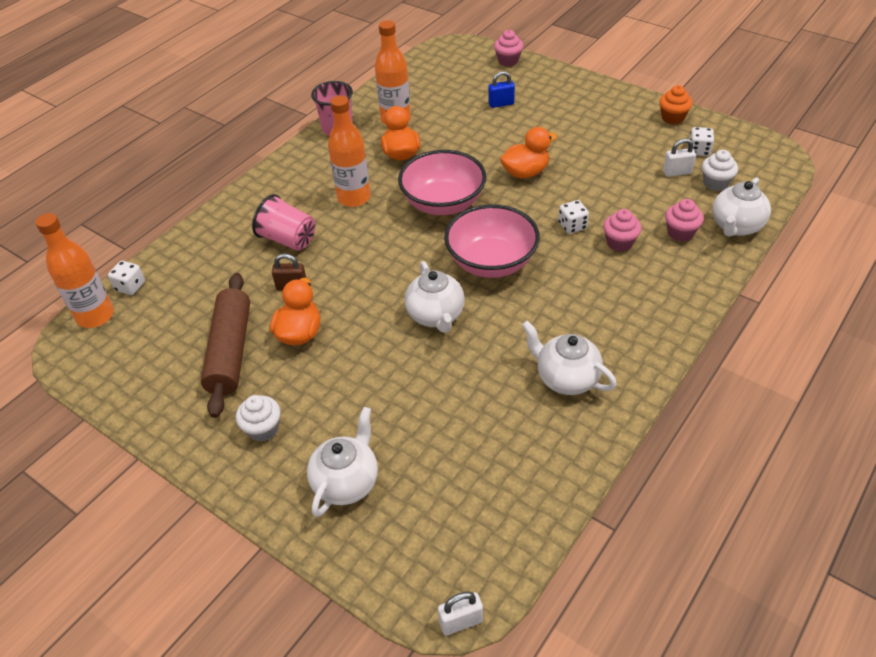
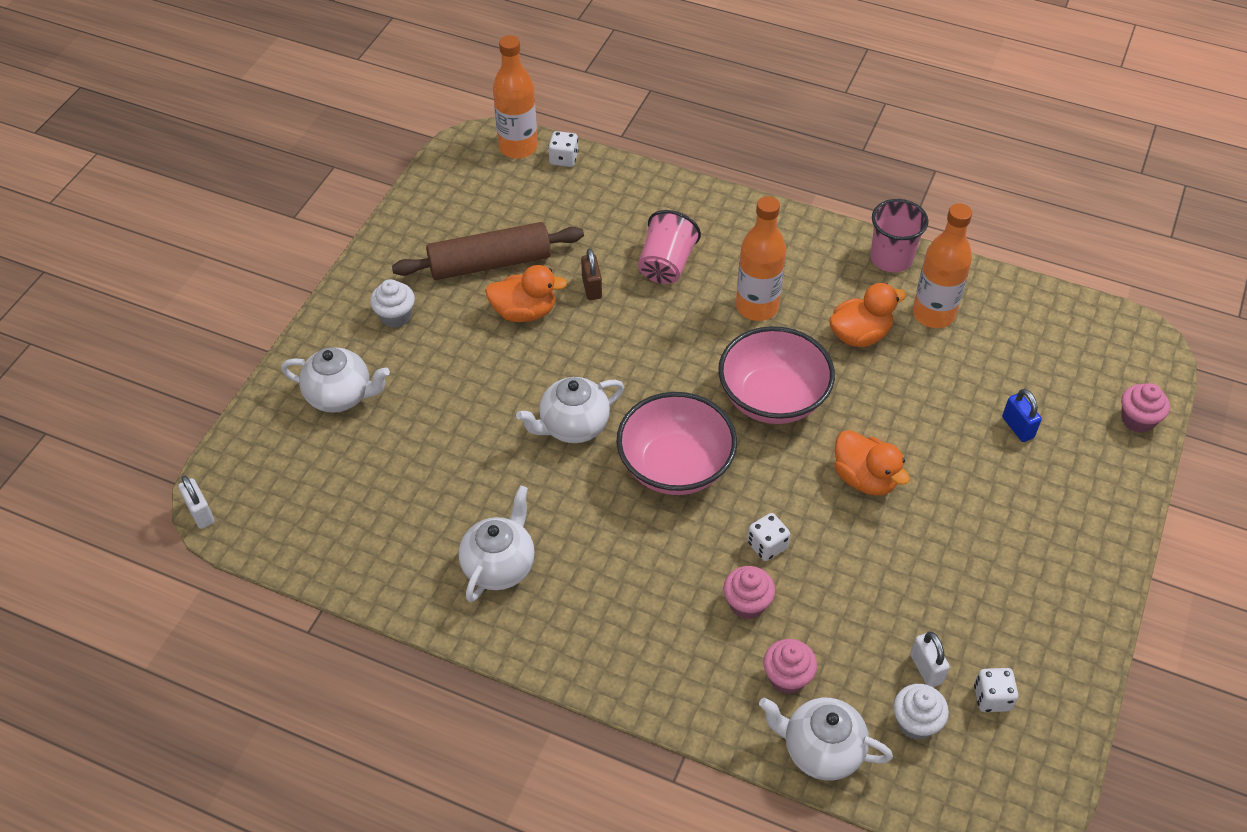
camera: 75 degrees right, 5 degrees up
orange cupcake [659,85,693,125] -> none

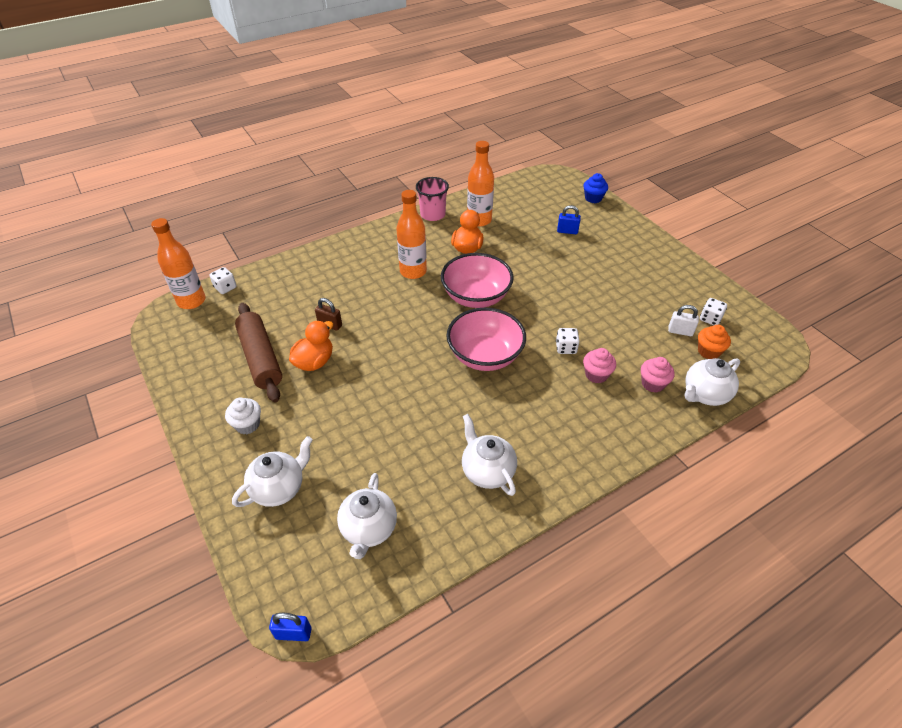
camera: 55 degrees left, 5 degrees down
white padlock [178,476,215,529] -> blue padlock [269,613,312,641]
brown rolling pin [392,222,584,280] -> brown rolling pin turned 45 degrees counterclockwise [235,303,282,403]
white teapot [516,377,624,443] -> white teapot moved to [337,473,397,559]
pink cup [638,210,701,284] -> none
orange duck [834,430,910,496] -> none
white cupcake [893,684,949,740] -> orange cupcake [698,325,731,359]
pink cupcake [1121,383,1170,433] -> blue cupcake [583,173,608,203]

